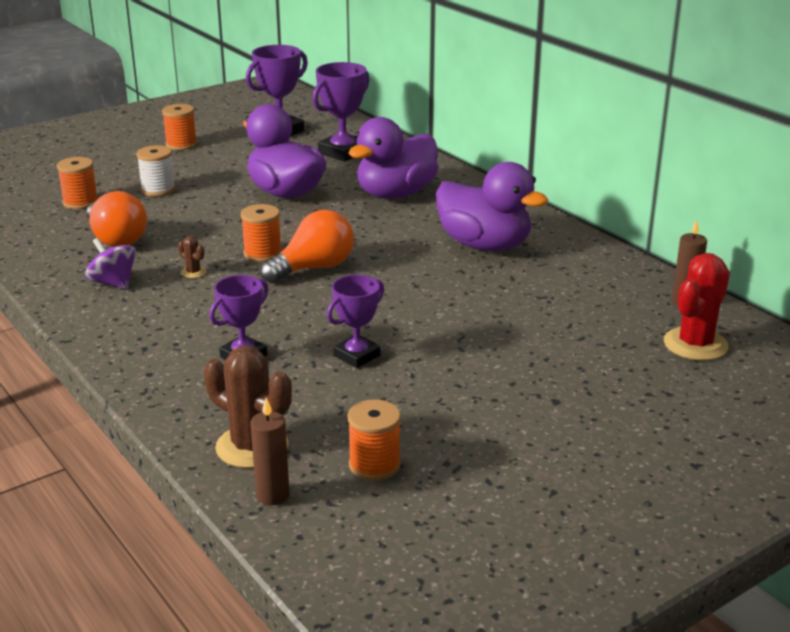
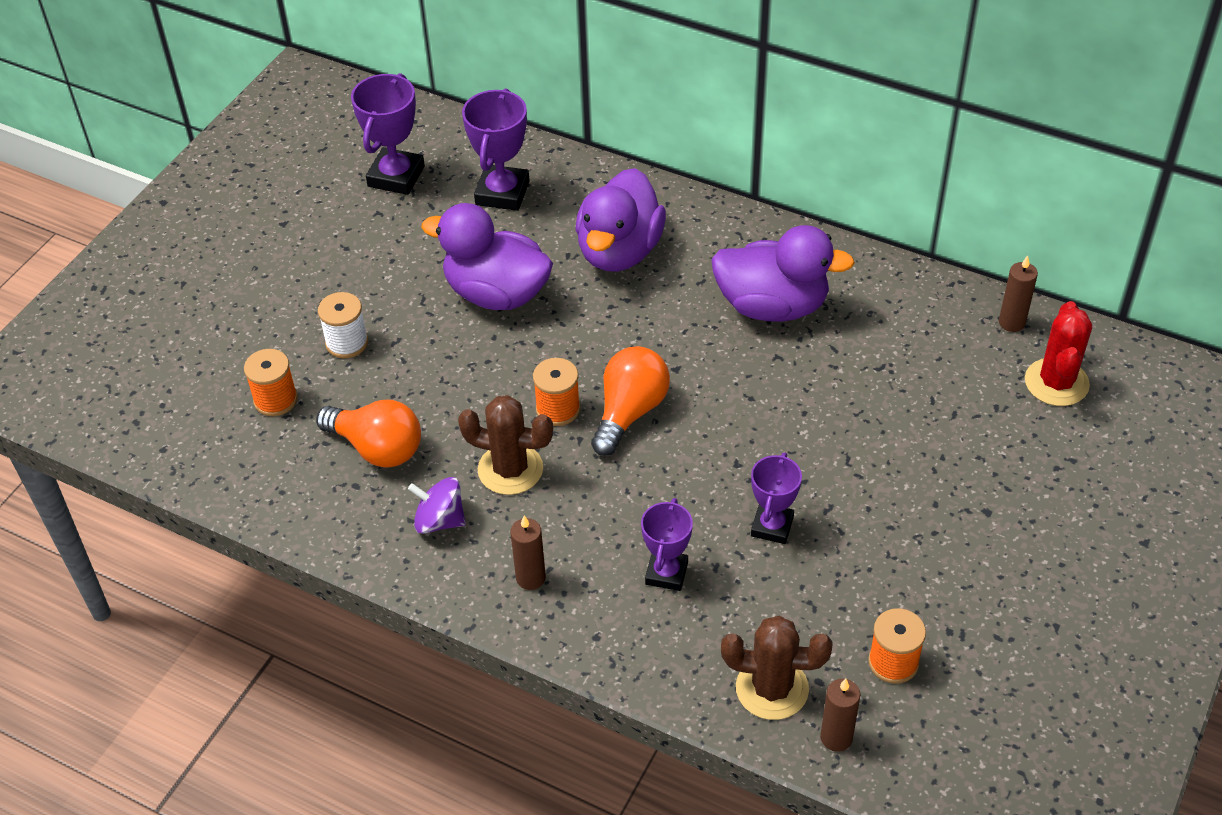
camera: 25 degrees left, 20 degrees up
orange spool [162,104,197,150] -> none
brown cactus [178,236,206,278] -> brown cactus [458,395,553,495], size x2.24
none -> brown candle [510,515,546,590]

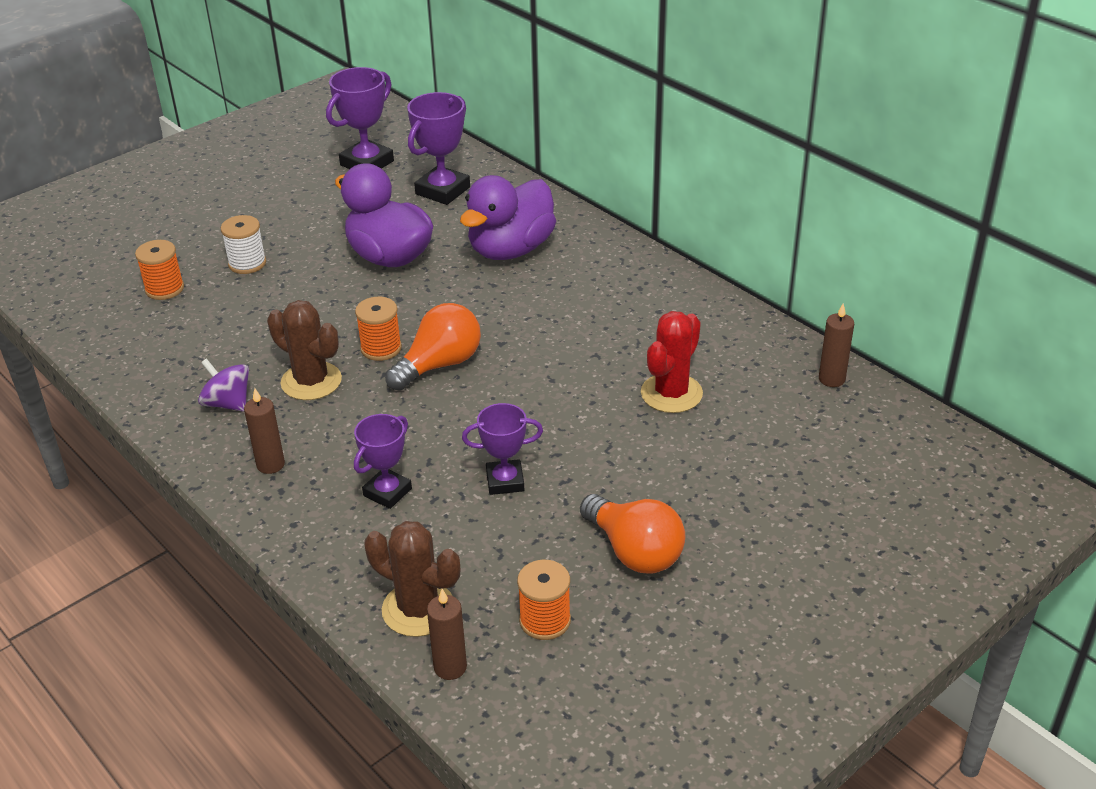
camera: 20 degrees right, 10 degrees down
orange light bulb [316,400,421,467] -> orange light bulb moved to [580,494,685,574]
purple duck [711,225,855,322] -> none
purple trophy [751,452,802,544] -> purple trophy turned 45 degrees clockwise [462,403,543,495]
red cactus [1025,301,1092,406] -> red cactus moved to [641,311,703,413]

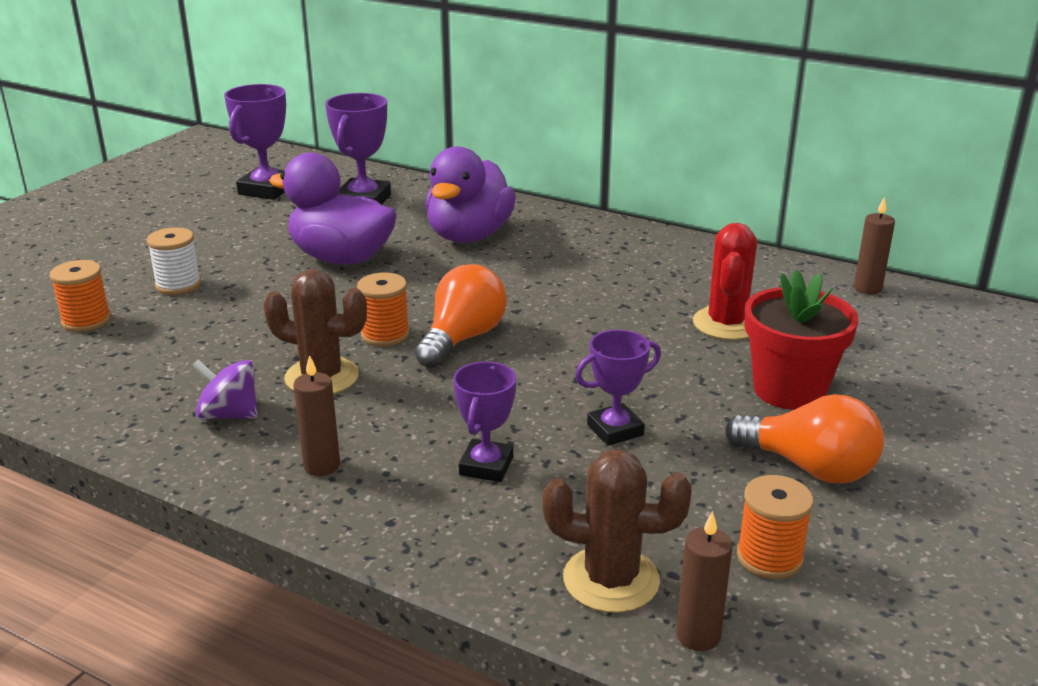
camera: 20 degrees left, 10 degrees down
none -> red flower pot [744,270,859,410]

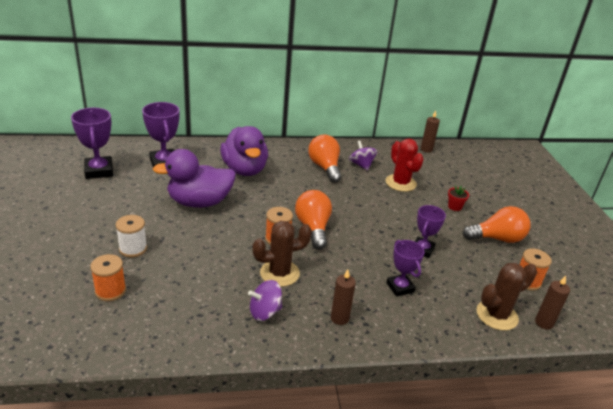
camera: 40 degrees left, 5 degrees up
red flower pot [744,270,859,410] -> red flower pot [448,186,469,211], size x0.44
none -> orange light bulb [308,134,341,183]
none -> purple spinning top [349,140,377,171]

